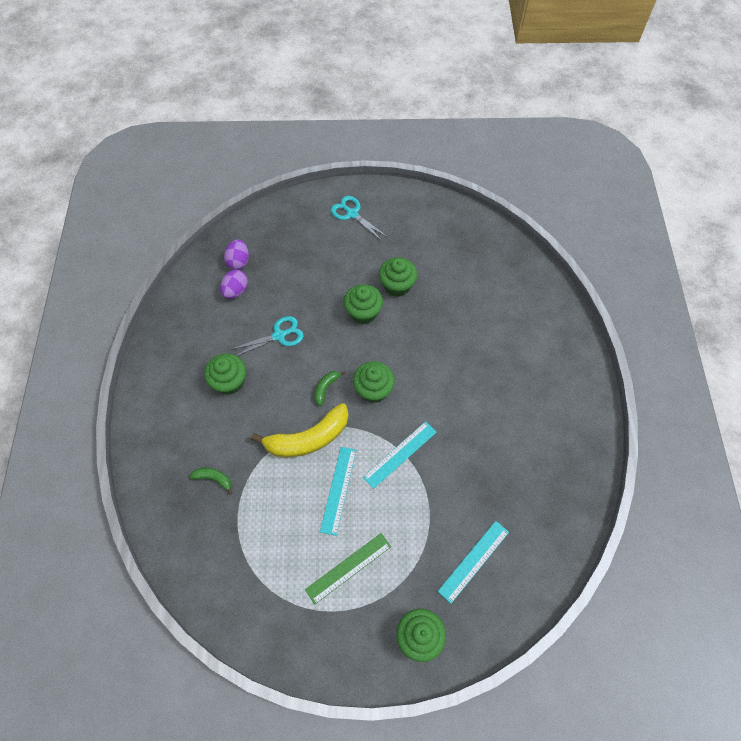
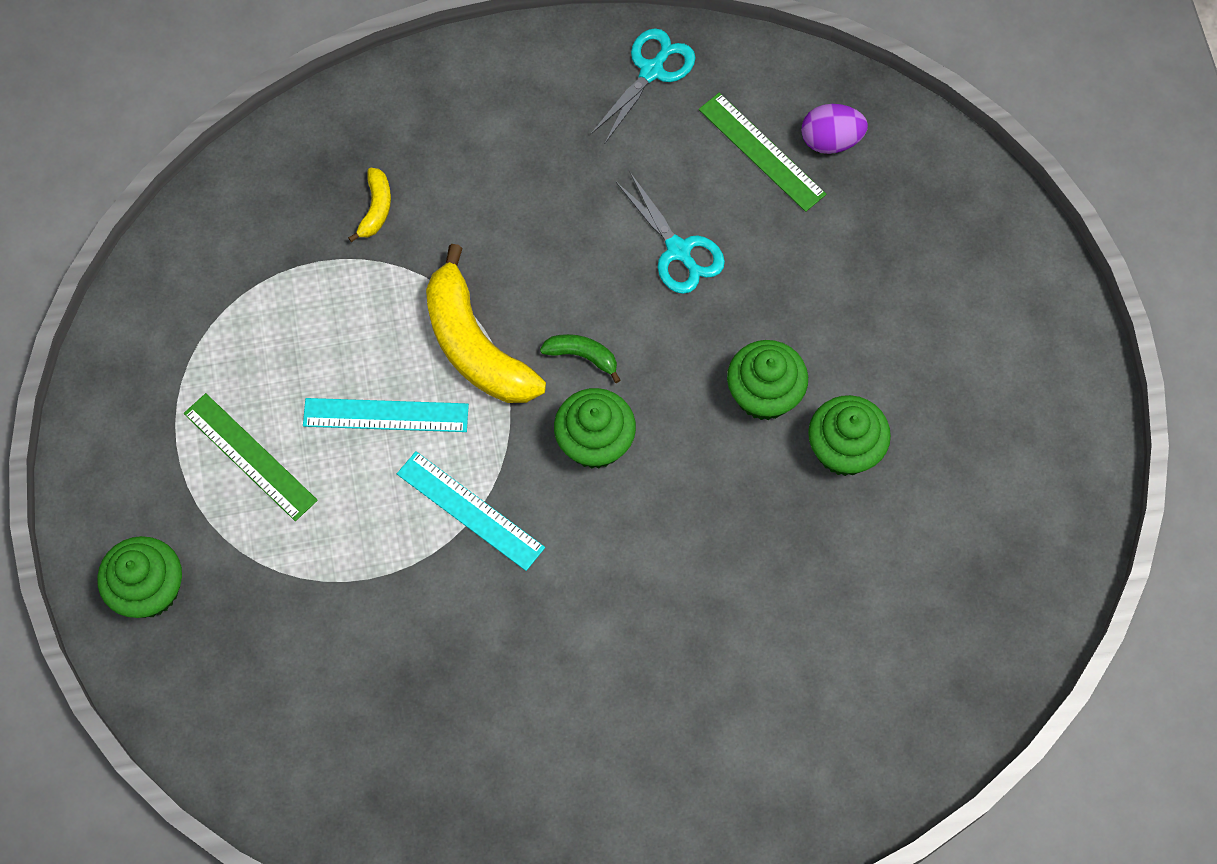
camera: 80 degrees right, 5 degrees up
green banana [190,468,233,495] -> yellow banana [348,168,391,242]
green cupcake [204,353,246,395] -> none
purple egg [220,270,248,299] -> green ruler [699,93,826,212]
turquoise scissors [331,196,388,241] -> turquoise scissors moved to [590,28,695,143]
turquoise ruler [437,521,509,604] -> none

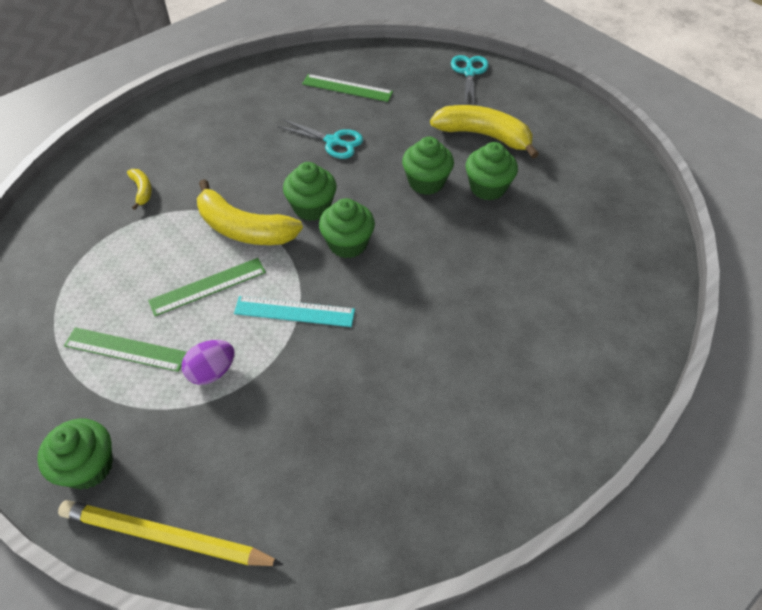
camera: 30 degrees left, 15 degrees down
turquoise ruler [303,398,469,432] -> green ruler [148,258,266,316]
green banana [540,334,620,383] -> green cupcake [283,162,337,221]
turquoise scissors [590,28,695,143] -> turquoise scissors moved to [451,55,489,106]
purple egg [801,104,868,154] -> purple egg moved to [182,340,234,385]
none -> yellow pencil [58,500,283,566]
none -> yellow banana [430,105,539,159]

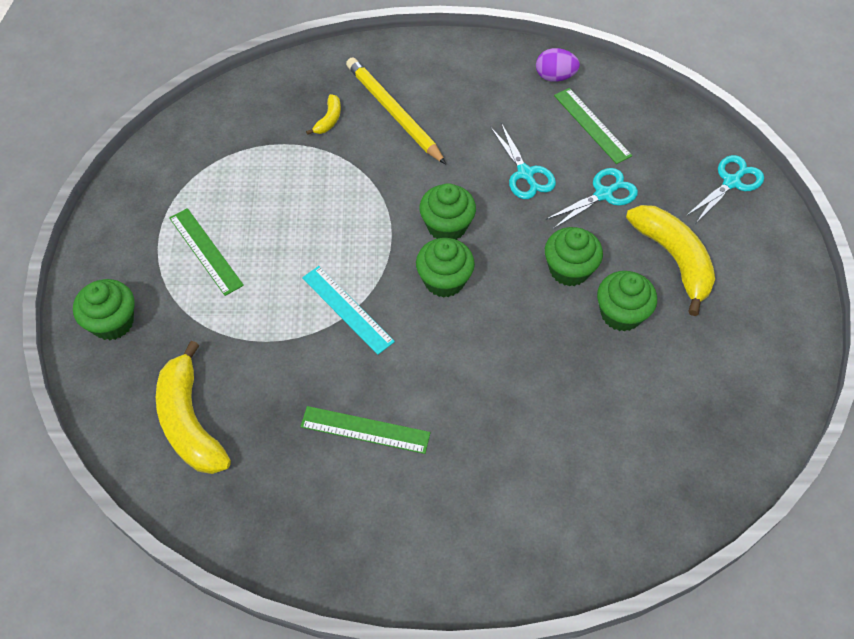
camera: 40 degrees right, 5 degrees up
yellow pencil [58,500,283,566] -> yellow pencil moved to [346,57,446,164]
green ruler [148,258,266,316] -> green ruler moved to [300,406,431,454]
purple egg [182,340,234,385] -> purple egg moved to [536,48,580,82]
yellow banana [197,179,303,245] -> yellow banana moved to [156,341,231,474]
none -> turquoise scissors [545,168,638,229]

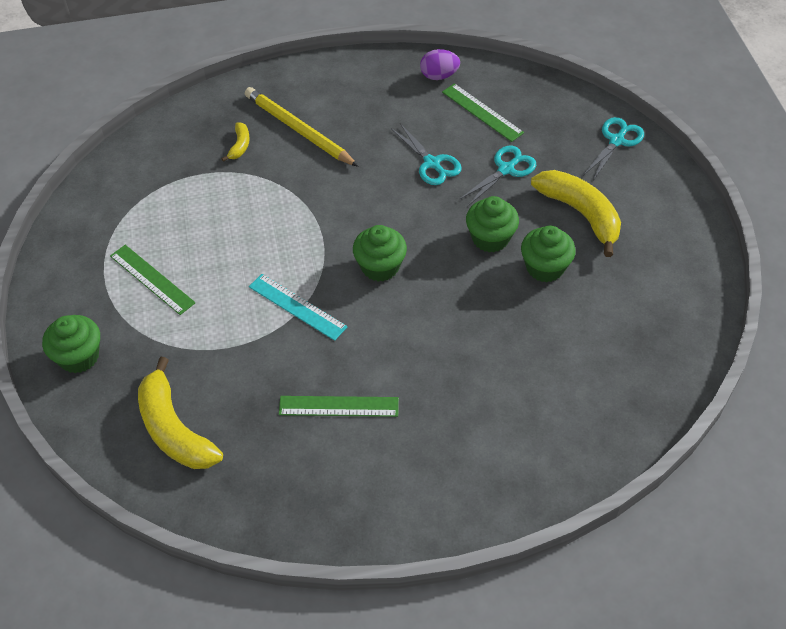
camera: 10 degrees left, 5 degrees down
green cupcake [419,183,476,240] -> none

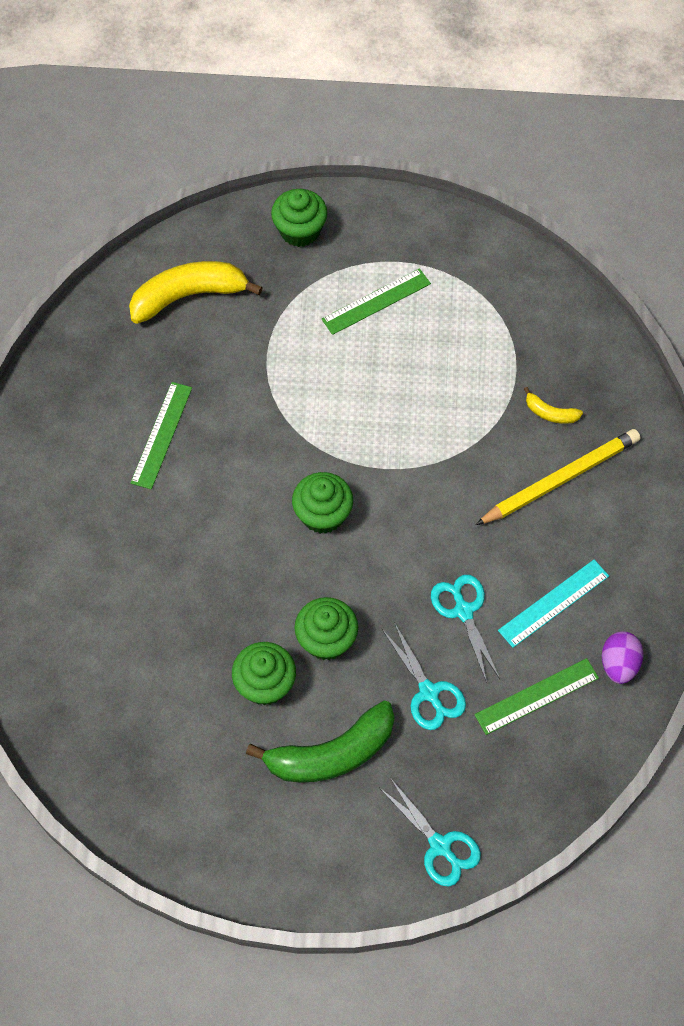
camera: 105 degrees right, 10 degrees up
turquoise ruler [249,274,348,341] -> turquoise ruler moved to [498,560,609,648]
turquoise scissors [391,123,462,185] -> turquoise scissors turned 90 degrees clockwise [431,575,500,683]
yellow banana [531,170,621,257] -> green banana [246,701,395,783]

